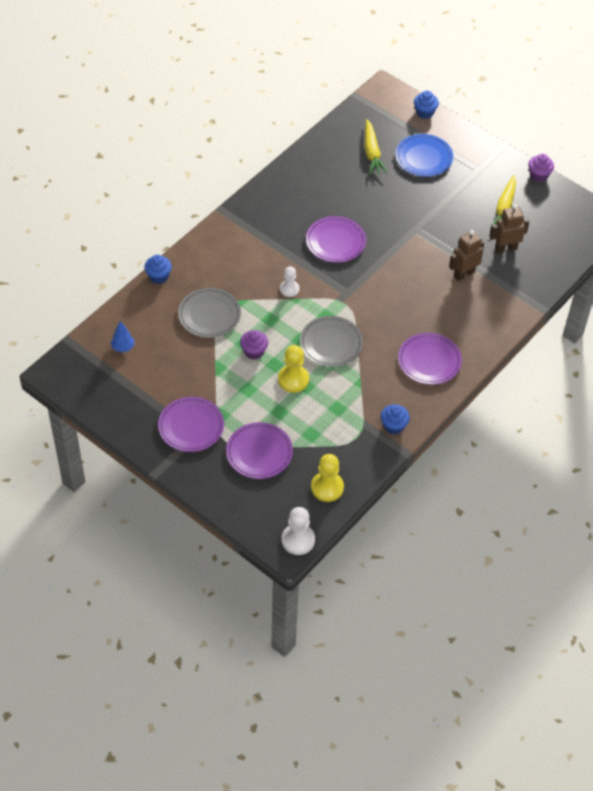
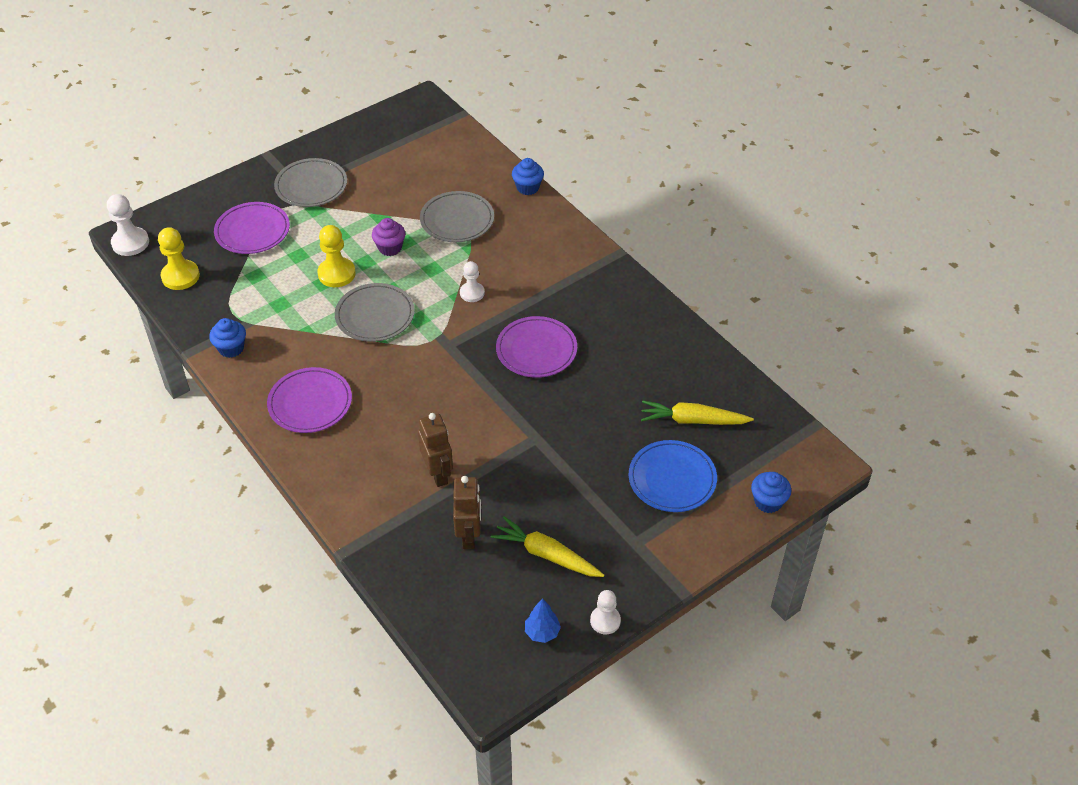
camera: 105 degrees right, 5 degrees down
blue tree [111,321,134,352] -> blue tree moved to [525,598,561,643]
purple plate [158,397,224,452] -> grey plate [274,158,347,207]
purple cupcake [528,154,554,182] -> white pawn [590,590,621,634]

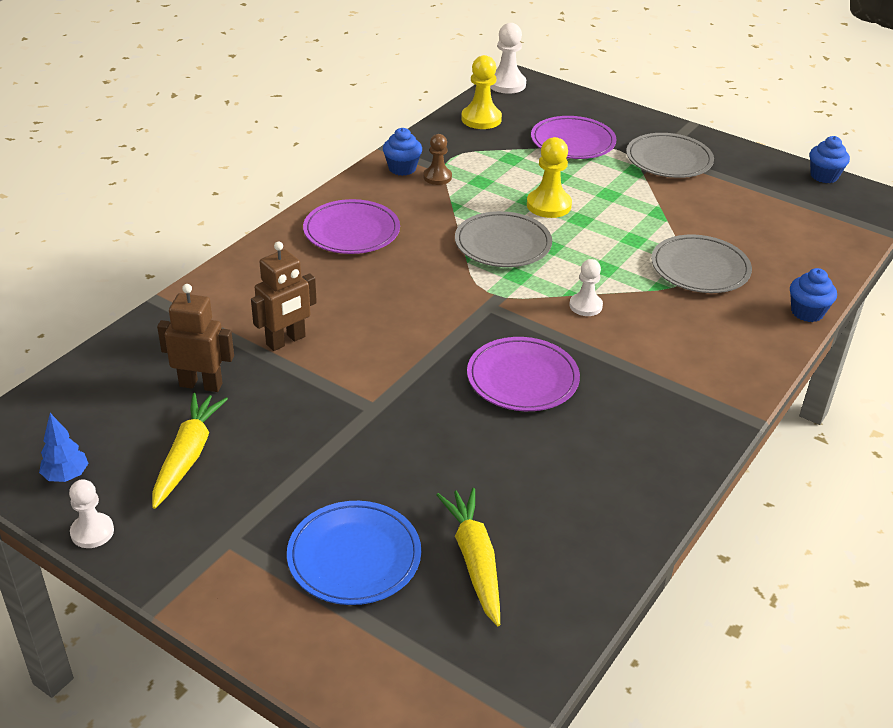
camera: 70 degrees right, 10 degrees down
purple cupcake [372,218,406,256] -> none
brown robot [453,476,481,549] -> brown robot turned 150 degrees counterclockwise [157,284,234,392]
blue cupcake [751,472,792,513] -> blue cupcake moved to [809,136,850,183]
none -> brown pawn [423,134,452,185]

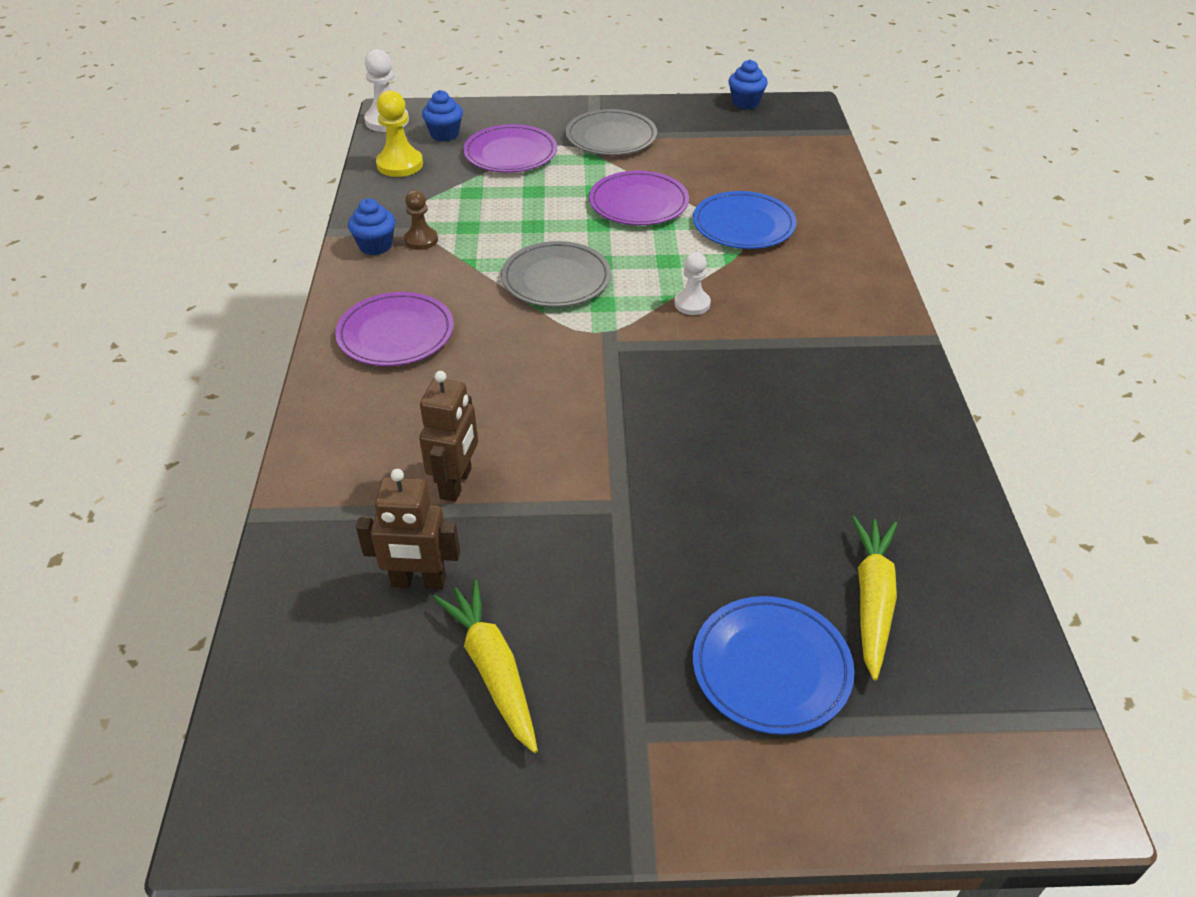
camera: 35 degrees left, 5 degrees up
blue tree [39,413,89,482] -> none
white pawn [69,479,114,548] -> none
brown robot [157,284,234,392] -> brown robot turned 150 degrees counterclockwise [356,469,460,590]
yellow carrot [437,488,500,626] -> yellow carrot turned 60 degrees clockwise [852,516,897,681]
purple plate [467,337,580,411] -> purple plate moved to [589,171,689,225]
yellow pawn [527,137,572,218] -> none
grey plate [651,234,752,293] -> blue plate [693,191,797,249]
blue cupcake [790,268,837,322] -> blue cupcake moved to [422,90,463,141]

